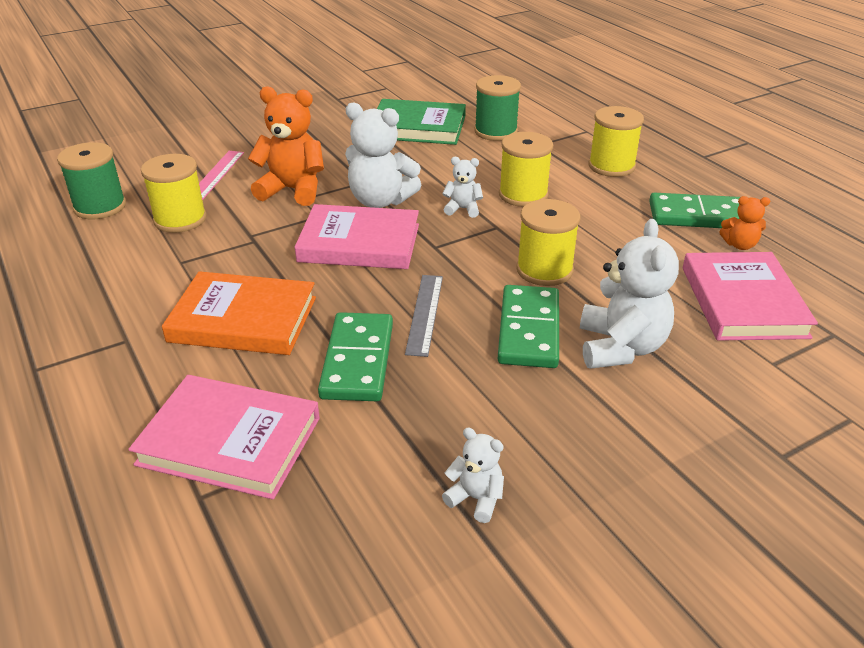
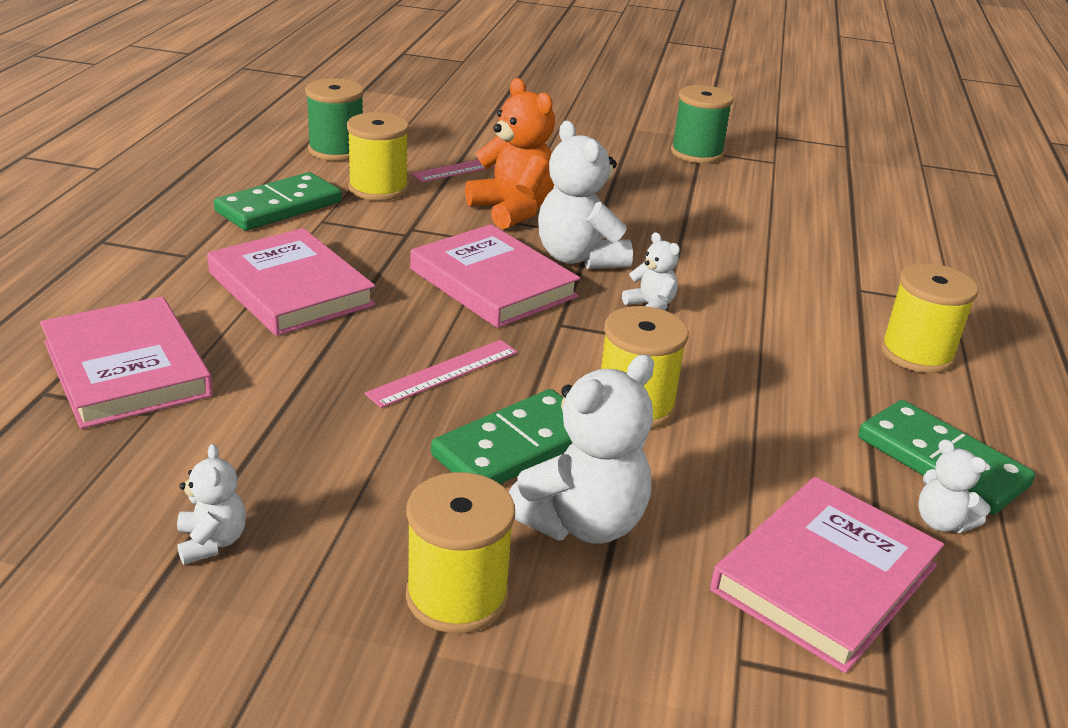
camera: 40 degrees right, 5 degrees down
orange book [162,271,316,355] -> pink book [207,228,375,336]
green domino [318,312,393,401] -> green domino moved to [214,172,342,231]
green book [377,99,466,145] -> none
grey ruler [405,275,443,357] -> pink ruler [365,340,518,408]
green spool [474,75,521,141] -> green spool moved to [671,85,734,163]
yellow spool [499,132,553,207] -> yellow spool moved to [406,472,515,633]
orange teddy bear [719,196,770,250] -> white teddy bear [918,439,991,533]

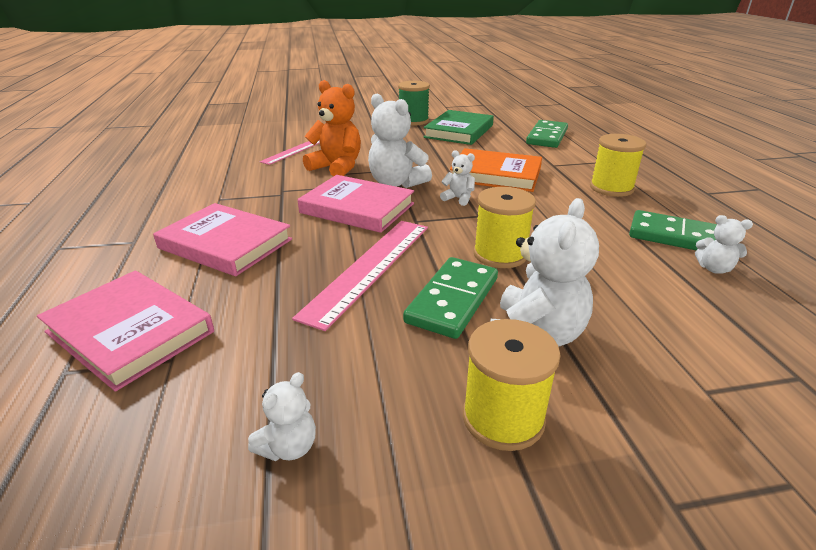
camera: 20 degrees left, 0 degrees up
white teddy bear [177,444,246,565] -> white teddy bear turned 75 degrees clockwise [248,372,316,461]
green domino [214,172,342,231] -> green domino moved to [526,120,568,148]
green spool [305,78,364,161] -> none
yellow spool [347,112,409,201] -> none
pink ruler [365,340,518,408] -> pink ruler [292,221,428,331], size x1.70
pink book [710,477,944,673] -> none
none -> green book [424,110,494,145]
none -> orange book [450,148,542,192]

